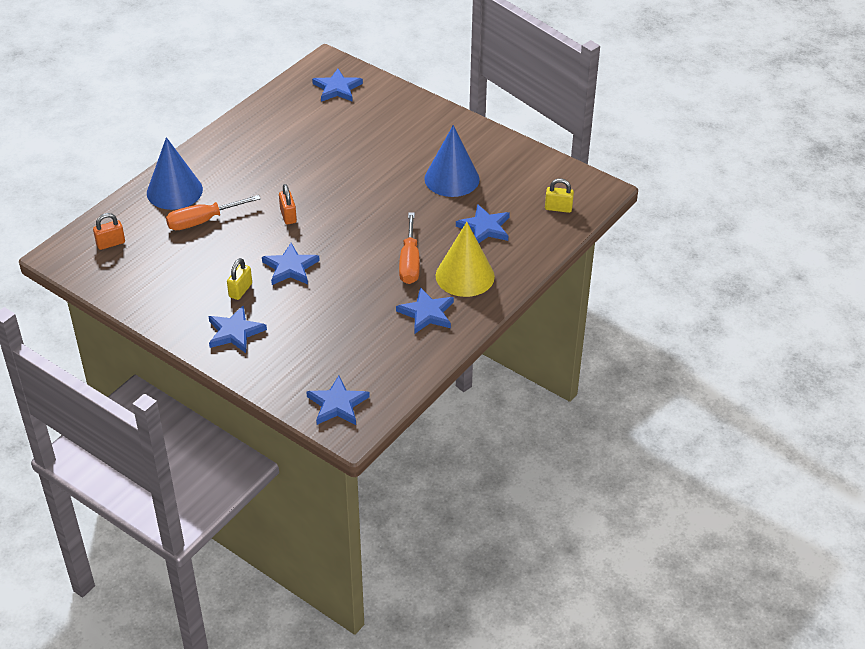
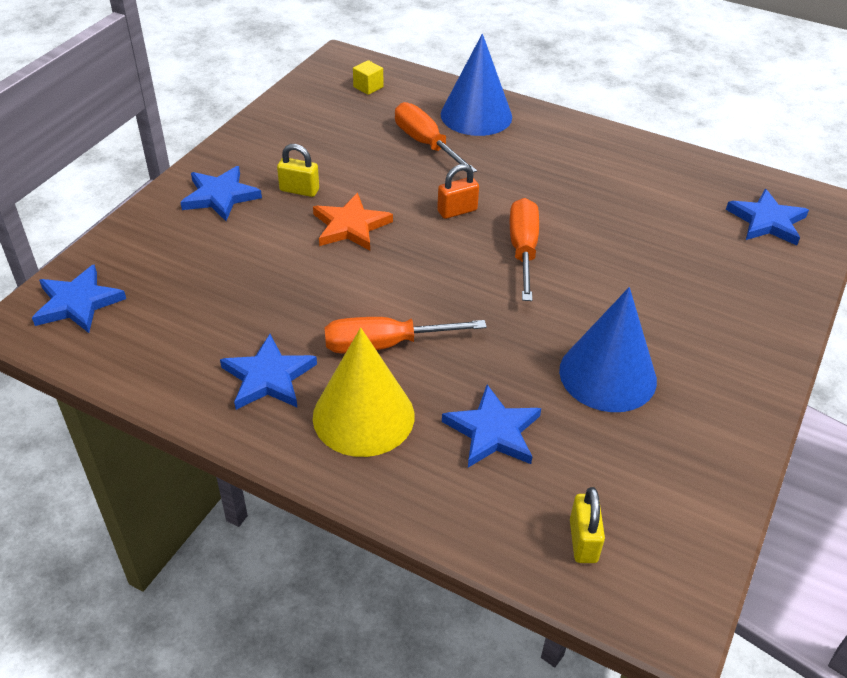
camera: 80 degrees right, 0 degrees up
orange padlock [93,213,125,250] -> yellow cube [353,60,383,95]
blue star [262,243,320,285] -> orange star [313,193,393,251]
none -> orange screwdriver [510,198,539,301]

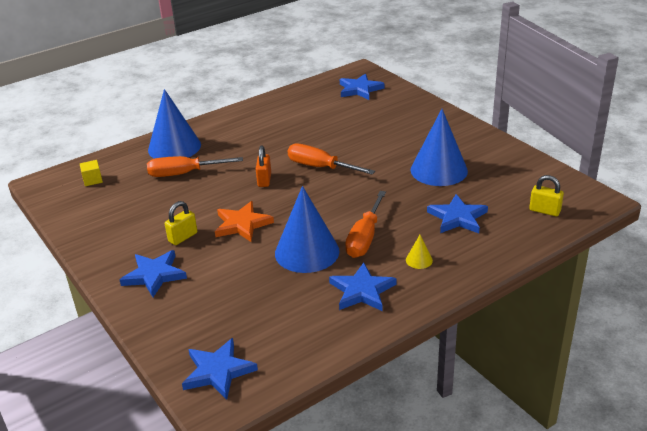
camera: 60 degrees left, 10 degrees down
yellow cone [313,328,414,457] -> yellow cone [406,235,433,269], size x0.40
none -> blue cone [275,186,340,273]

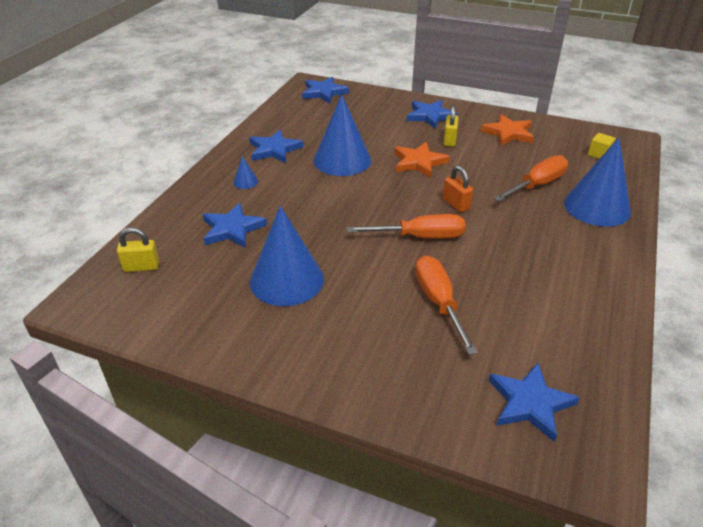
camera: 145 degrees right, 5 degrees up
orange screwdriver [345,191,386,258] -> orange screwdriver moved to [415,256,478,355]
yellow cone [406,235,433,269] -> blue cone [233,156,258,189]
none -> orange star [481,114,534,146]

